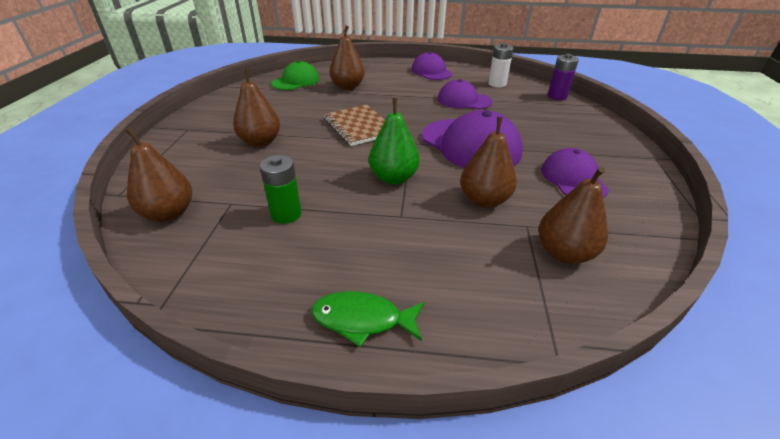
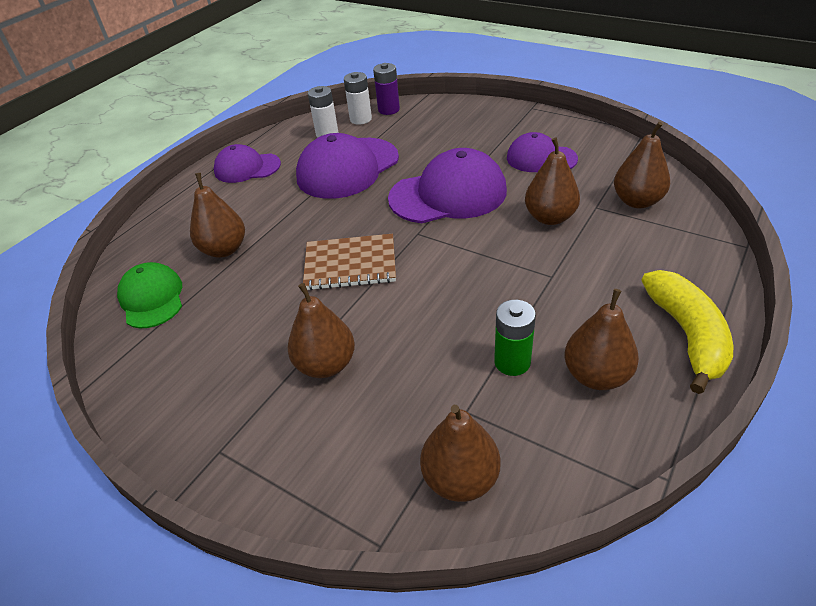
camera: 60 degrees left, 5 degrees up
green fish [311,291,424,347] -> yellow banana [642,270,733,394]
green pear [369,98,420,184] -> none
purple cap [438,79,492,109] -> purple cap [296,133,399,199], size x1.62
none -> white battery [344,72,372,125]
none -> brown pear [565,289,639,390]

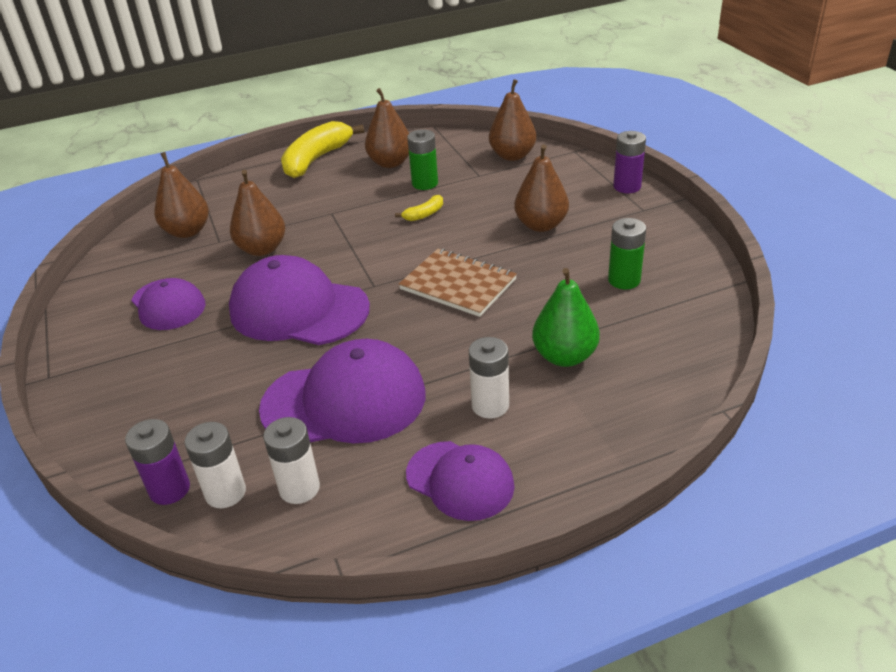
camera: 145 degrees left, 5 degrees down
green cap [117,262,182,328] -> none
brown pear [190,173,245,258] -> green pear [532,268,600,367]
none -> yellow banana [395,195,443,221]
none -> white battery [469,337,509,419]
none -> green battery [608,218,646,289]
none -> purple battery [613,131,646,193]

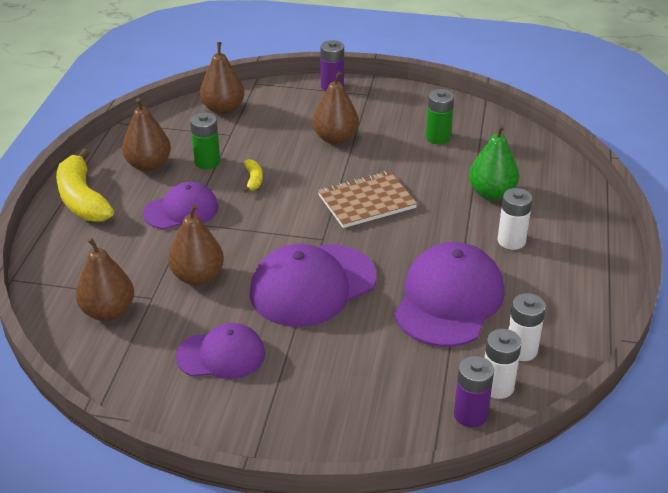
camera: 60 degrees left, 0 degrees up
purple cap [406,441,515,521] -> purple cap moved to [143,182,219,229]

